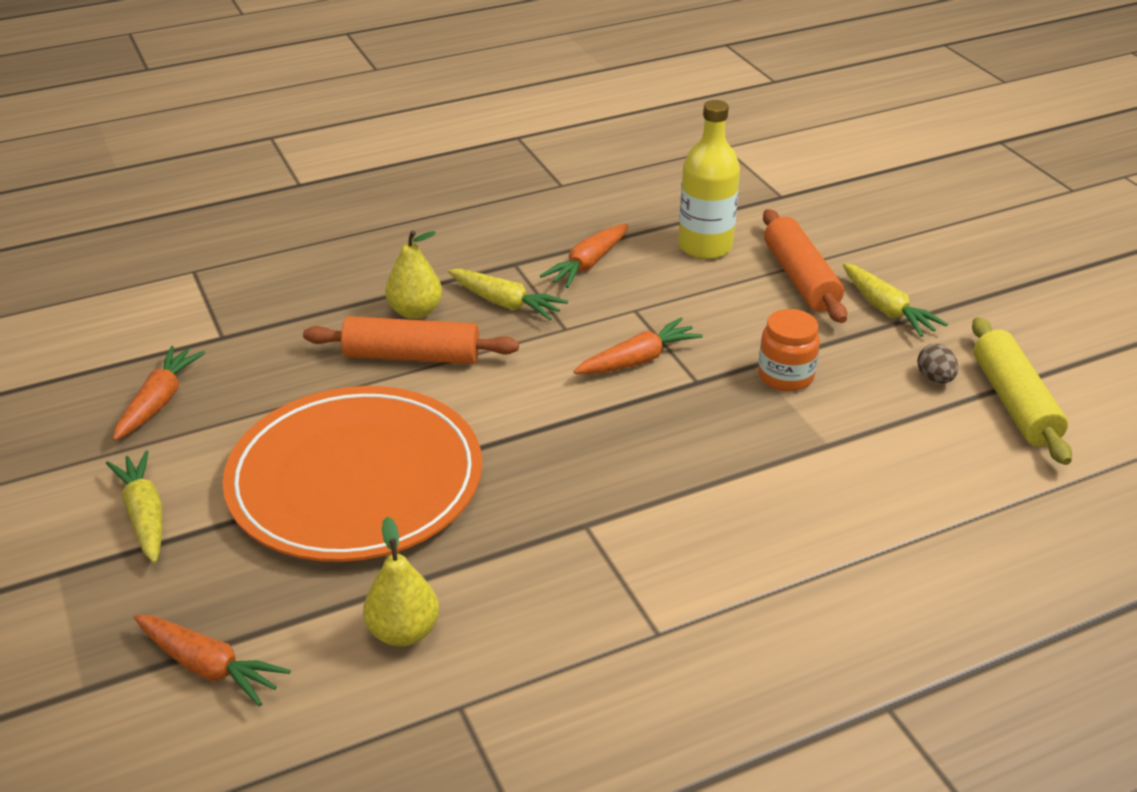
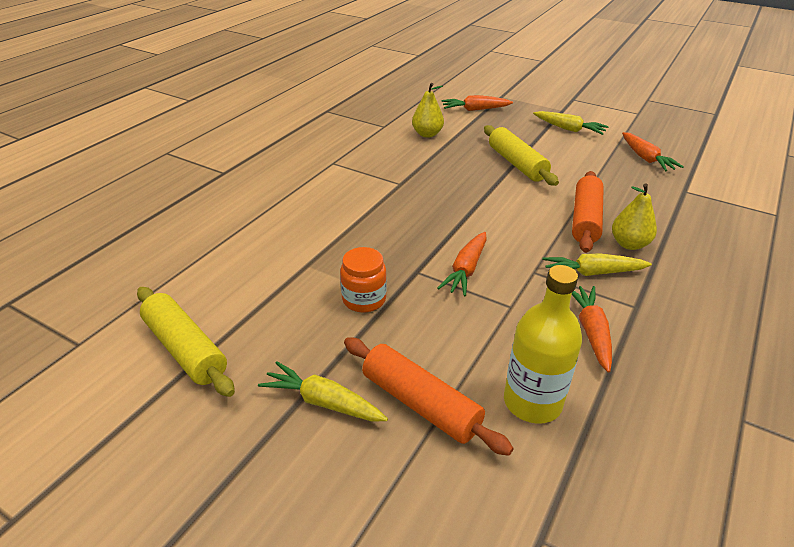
camera: 145 degrees right, 0 degrees up
orange plate [222,386,482,562] -> yellow rolling pin [484,125,559,186]
orange rolling pin [303,316,519,364] -> orange rolling pin turned 45 degrees counterclockwise [572,171,604,253]
brown egg [917,344,958,383] -> none

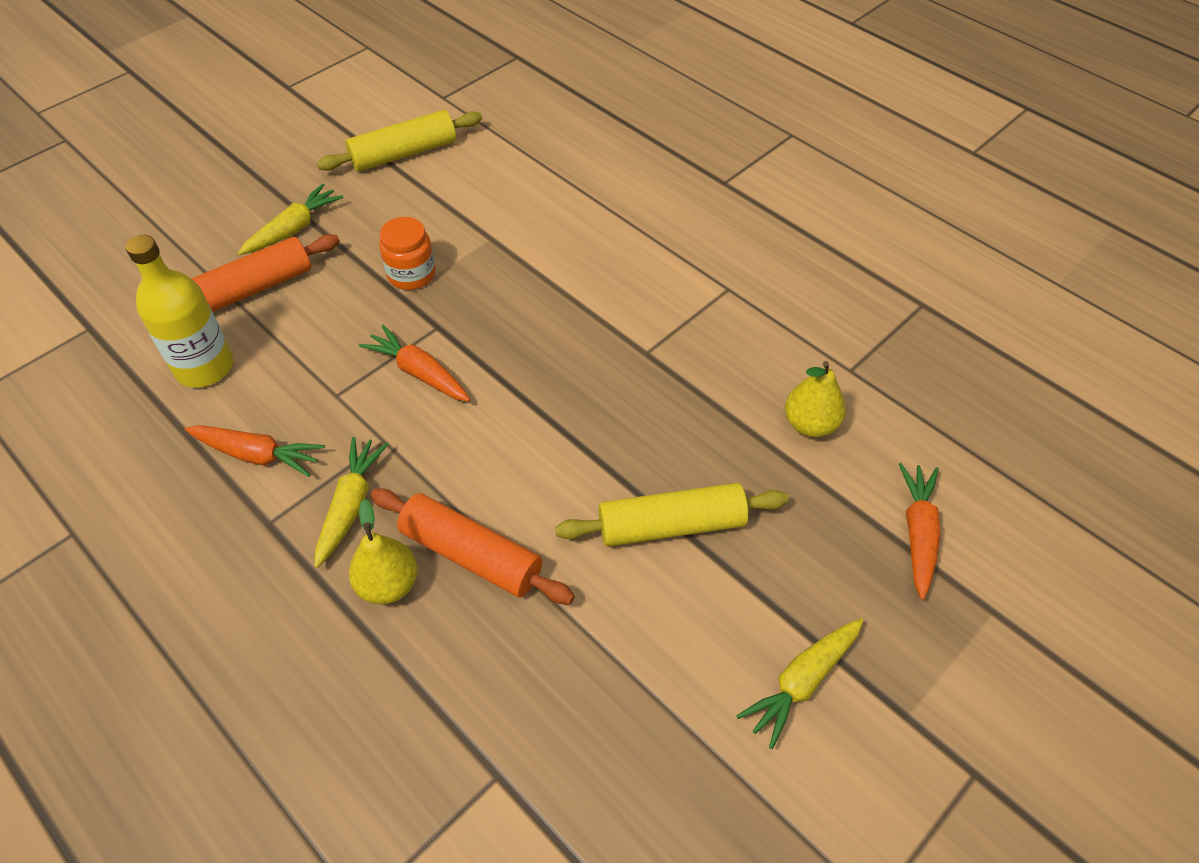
camera: 105 degrees right, 15 degrees up
orange carrot [622,132,684,171] -> none

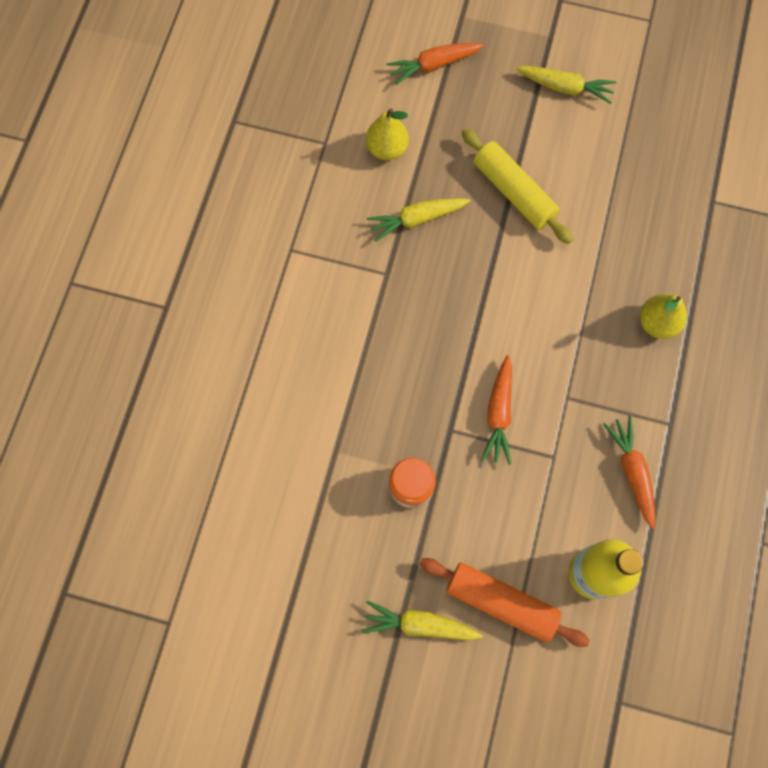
camera: 120 degrees left, 20 degrees up
yellow carrot [315,437,389,568] -> yellow carrot moved to [367,198,470,242]
yellow rolling pin [317,110,482,172] -> none
orange rolling pin [371,488,575,604] -> none

